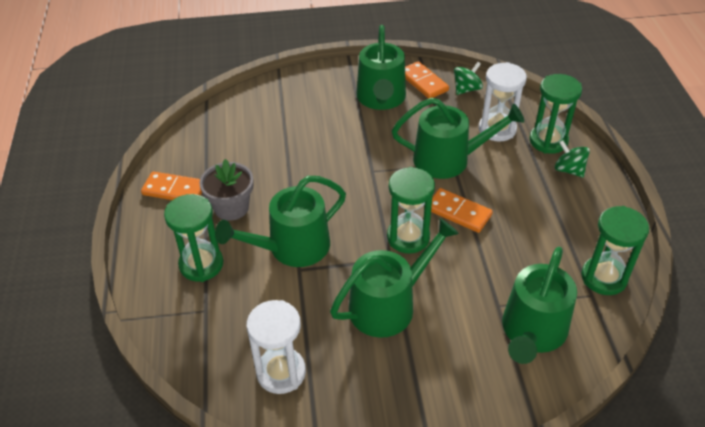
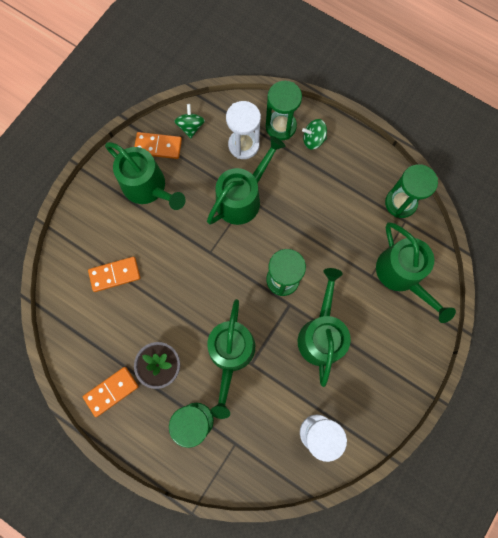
camera: 50 degrees left, 30 degrees up
orange domino [431,188,493,233] -> orange domino moved to [88,257,140,292]

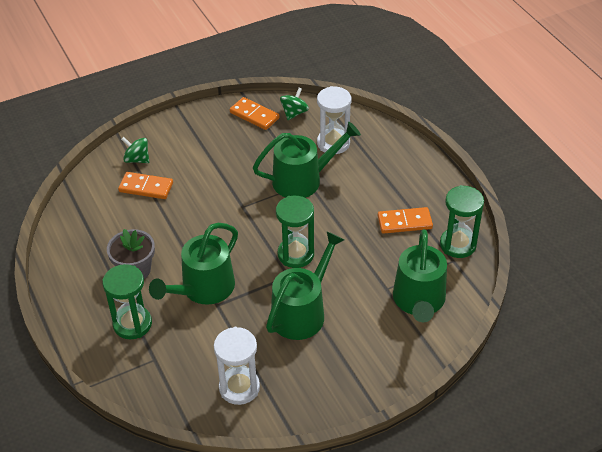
camera: 30 degrees right, 30 degrees down
orange domino [83,367,139,417] -> orange domino moved to [378,207,433,234]
green watering can [105,142,186,210] -> none
green hourglass [266,81,302,140] -> none
green spinning top [302,119,327,149] -> green spinning top moved to [121,137,149,163]

